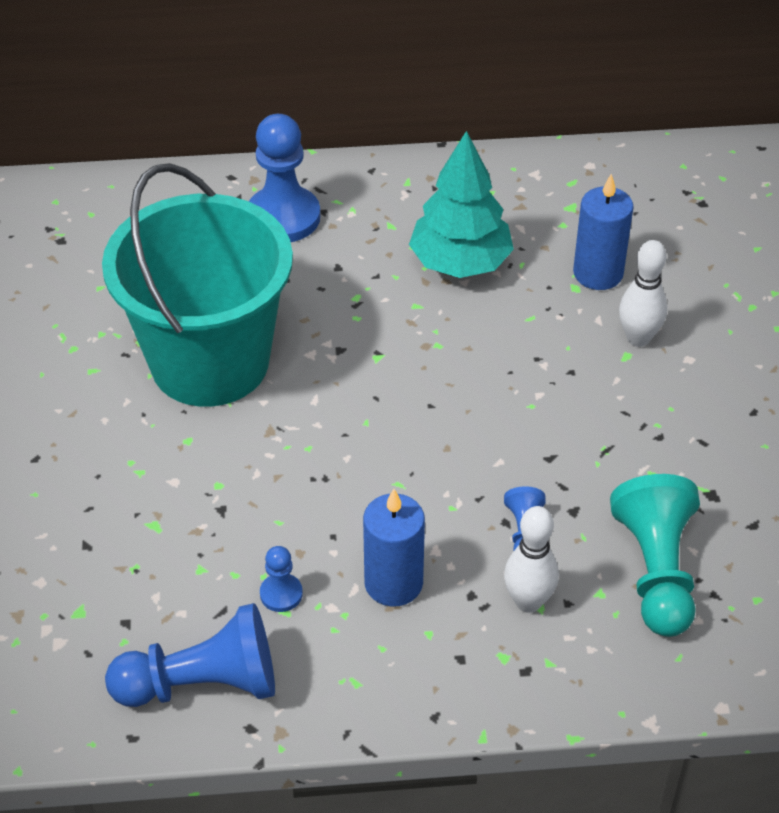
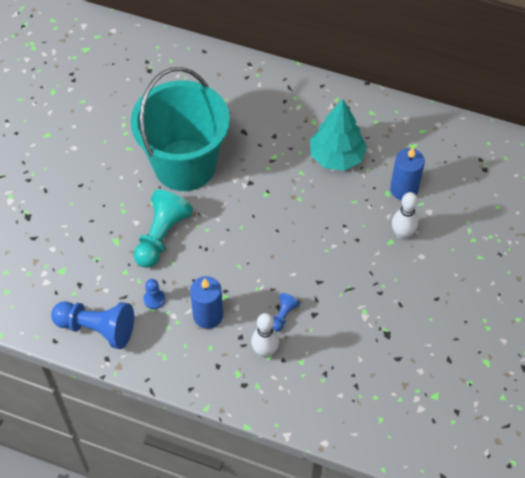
camera: 25 degrees right, 10 degrees up
blue pawn [249,114,320,242] -> none
turquoise pawn [610,474,700,637] -> turquoise pawn moved to [134,190,193,268]

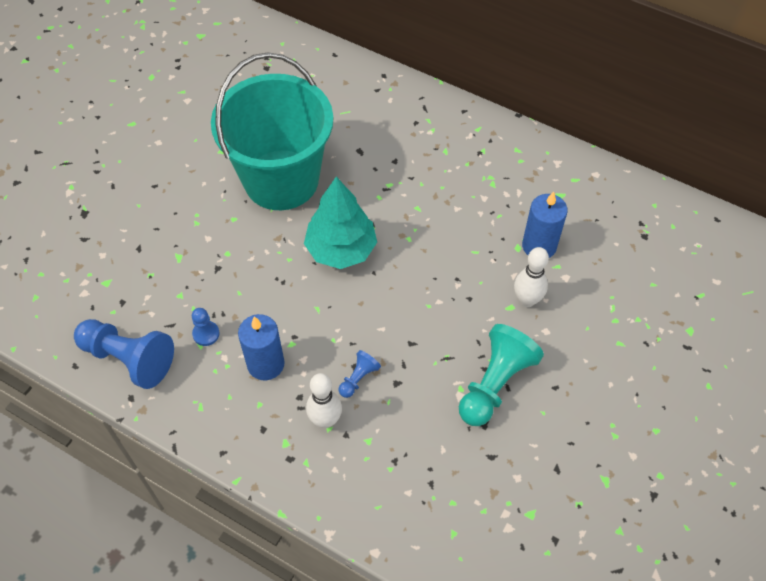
camera: 10 degrees right, 0 degrees up
turquoise pawn [134,190,193,268] -> turquoise pawn moved to [459,324,544,426]
turquoise tree [310,99,367,171] -> turquoise tree moved to [304,177,377,269]

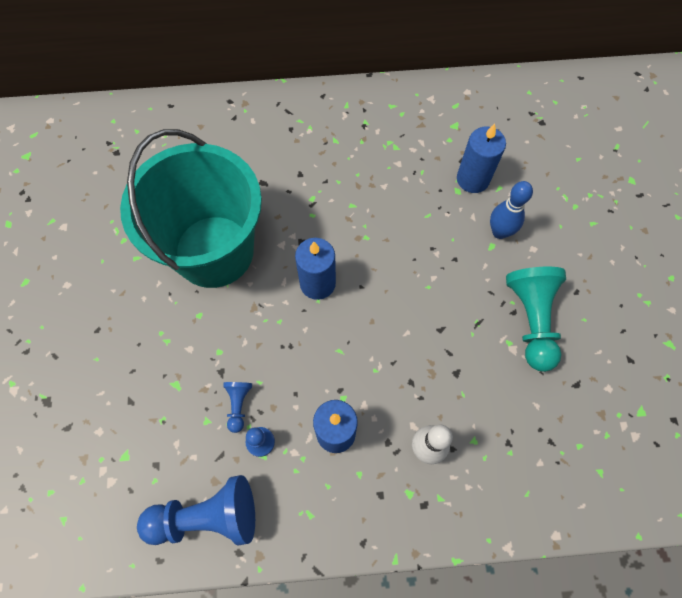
camera: 35 degrees left, 10 degrees up
turquoise tree [304,177,377,269] -> blue candle [295,238,336,300]
blue pawn [339,350,381,398] -> blue pawn moved to [223,382,252,433]
white bowling pin [514,247,549,307] -> blue bowling pin [490,181,533,239]

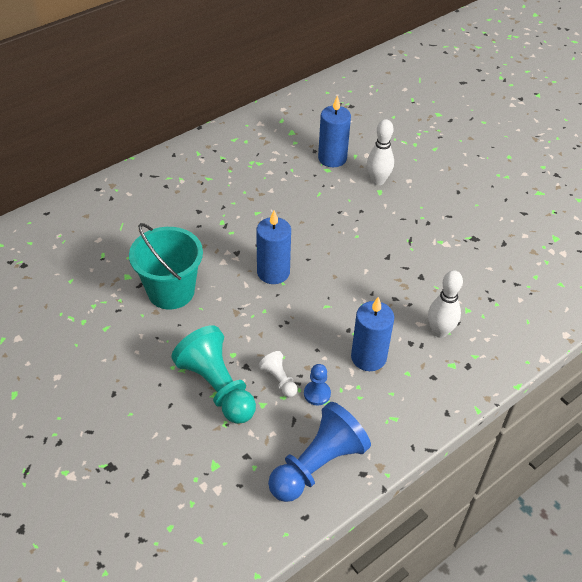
camera: 35 degrees left, 20 degrees down
turquoise bucket [120,129,262,288] -> turquoise bucket [129,223,203,310], size x0.61
blue pawn [223,382,252,433] -> white pawn [258,351,298,397]
blue bowling pin [490,181,533,239] -> white bowling pin [367,119,394,185]
turquoise pawn [506,267,566,372] -> turquoise pawn moved to [171,325,256,424]

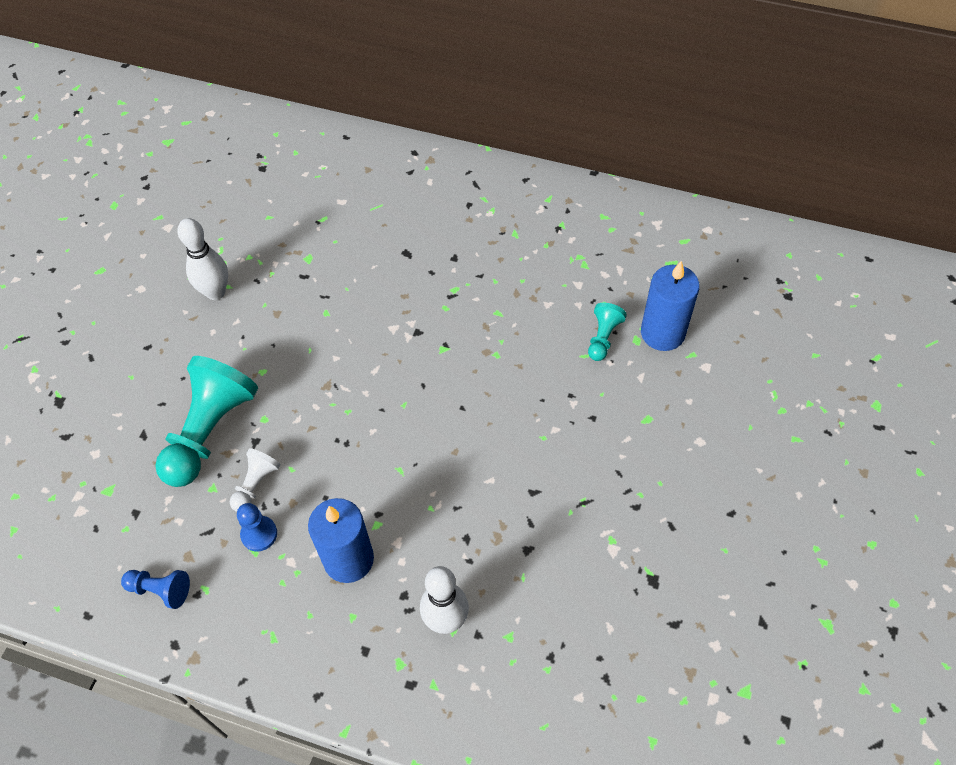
camera: 60 degrees right, 10 degrees up
turquoise bucket [129,223,203,310] -> none
blue candle [256,210,291,284] -> none
blue pawn [268,402,371,502] -> blue pawn [121,570,190,609], size x0.48
white bowling pin [367,119,394,185] -> white bowling pin moved to [177,218,228,300]
none -> turquoise pawn [588,303,627,361]

